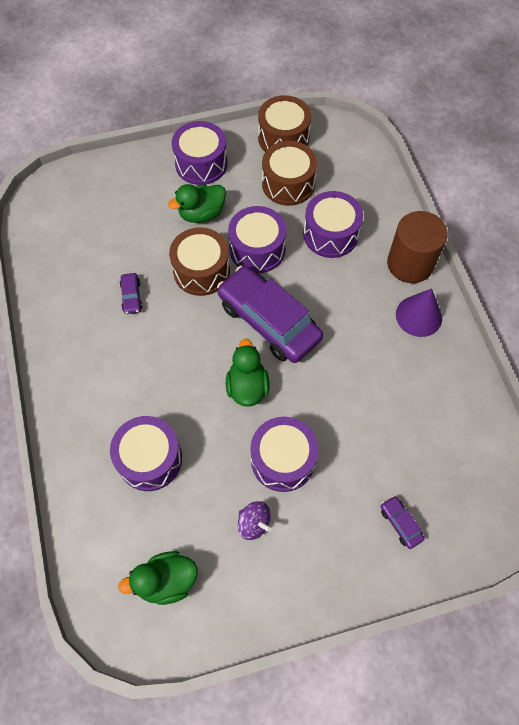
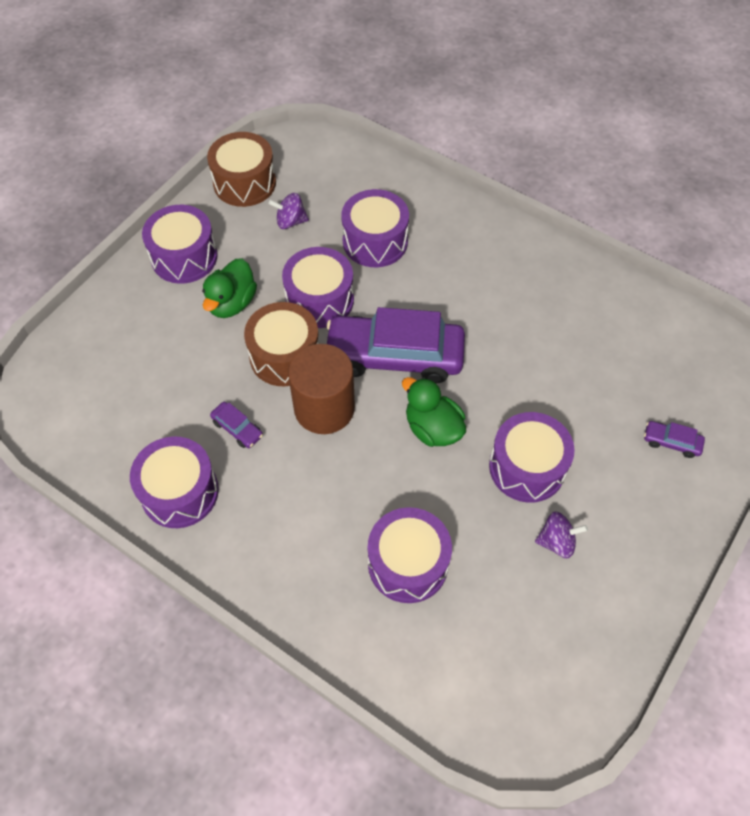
camera: 40 degrees left, 5 degrees down
green duck [118,551,198,605] -> none
brown drum [262,141,317,206] -> purple spinning top [269,193,309,229]
brown cylinder [387,211,448,283] -> brown cylinder moved to [288,344,355,434]
purple cone [396,288,442,337] -> none
none -> purple drum [130,436,219,528]

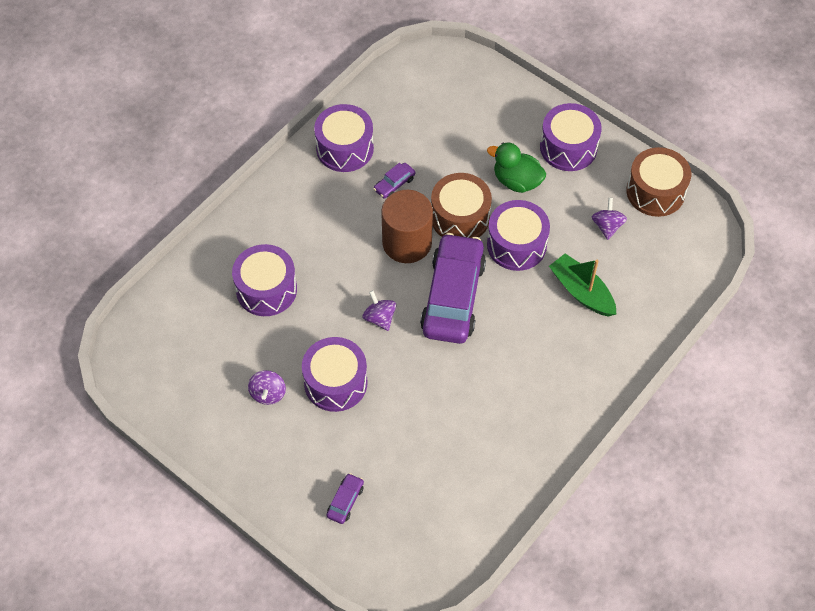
camera: 95 degrees right, 0 degrees up
purple drum [341,189,409,267] -> green boat [549,253,616,317]
green duck [402,377,466,447] -> purple spinning top [362,290,396,331]

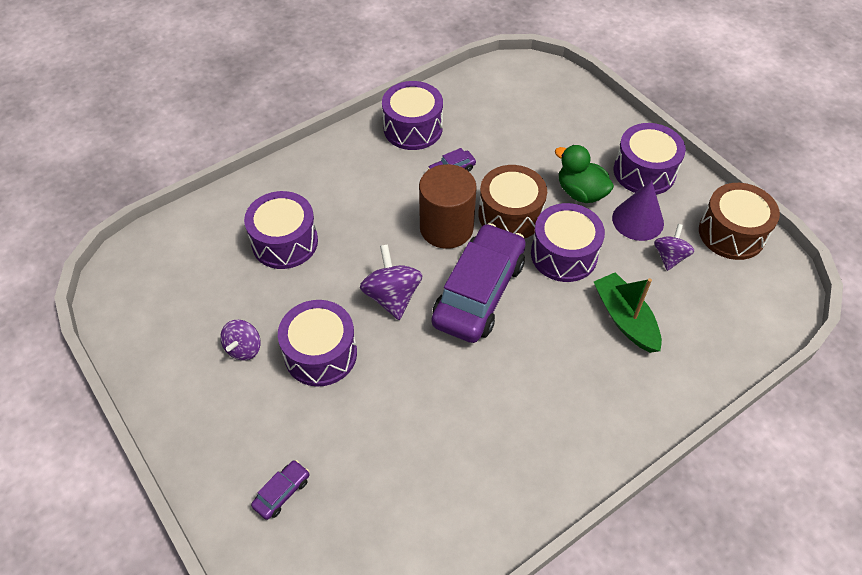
camera: 15 degrees right, 5 degrees down
purple spinning top [362,290,396,331] -> purple spinning top [360,244,423,320], size x1.53
none -> purple cone [612,180,664,241]

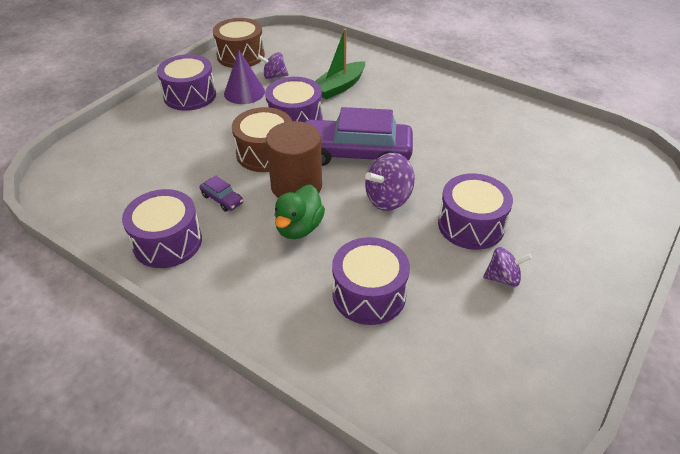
camera: 110 degrees left, 10 degrees down
purple car [251,460,309,520] -> none
green duck [555,145,614,203] -> green duck moved to [275,184,325,239]

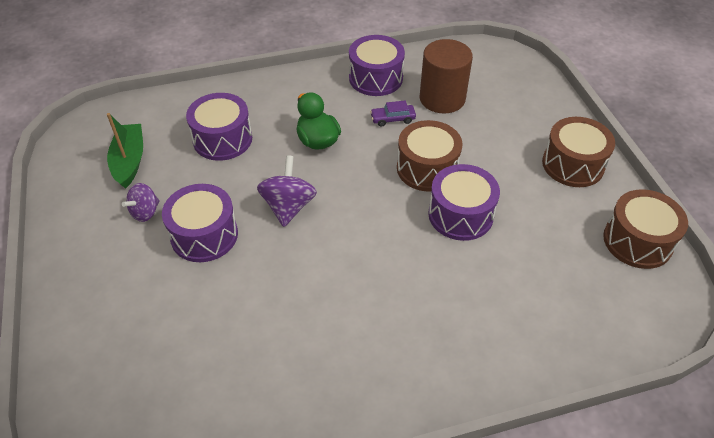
camera: 130 degrees right, 5 degrees up
purple drum [157,54,216,111] -> brown drum [542,117,615,187]
purple cone [224,50,265,104] -> none
purple spinning top [258,52,289,79] -> none
brown cylinder [266,121,322,198] -> brown cylinder moved to [420,39,473,114]
purple car [305,107,413,166] -> none
green boat [315,29,365,99] -> green boat moved to [107,113,143,189]

